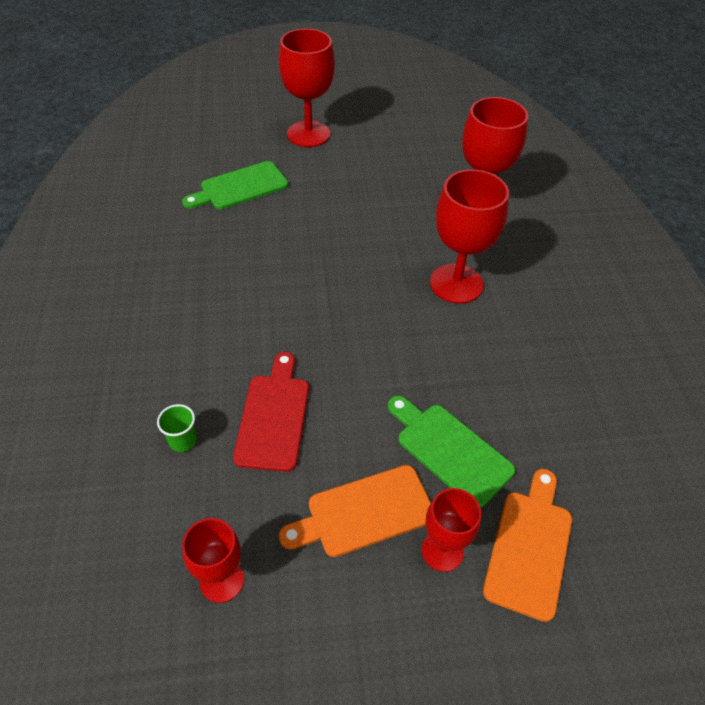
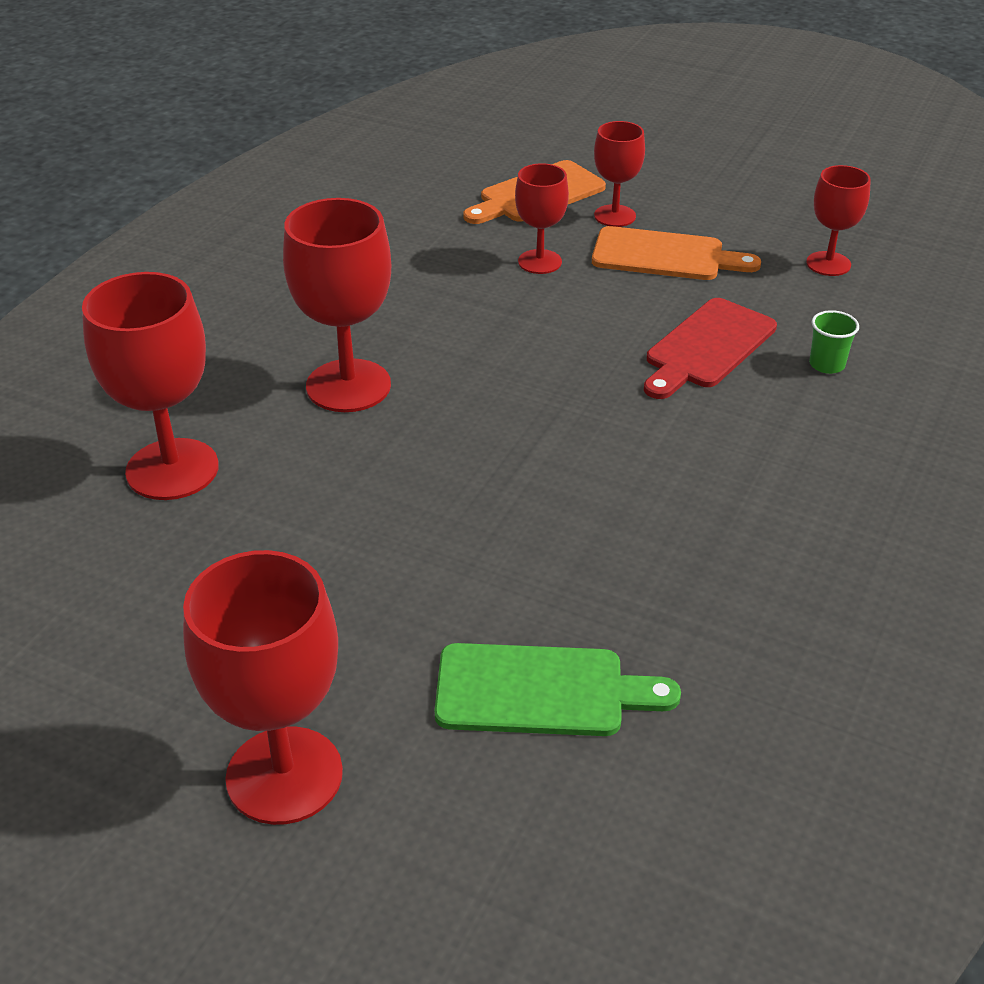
camera: 145 degrees left, 10 degrees down
green cutting board [388,396,515,508] -> red goblet [515,163,569,274]

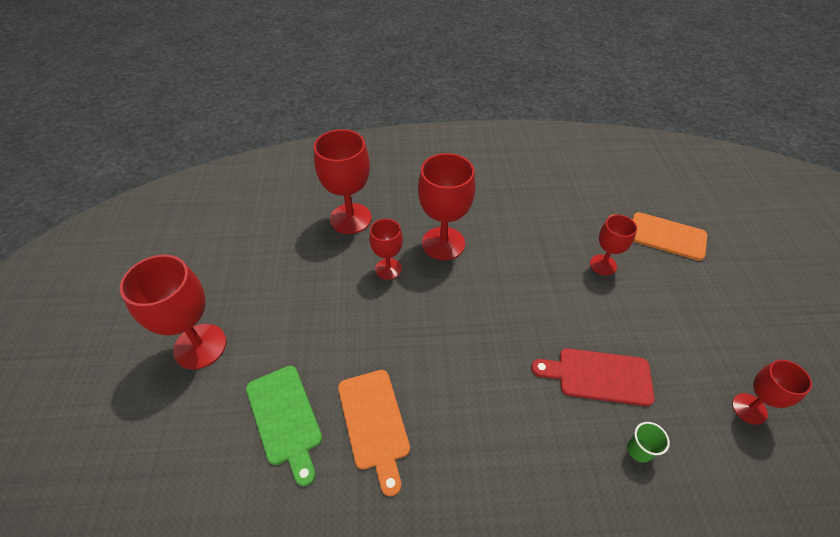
camera: 60 degrees right, 10 degrees up
orange cutting board [592,226,761,280] -> orange cutting board moved to [338,370,410,496]
red goblet [594,121,645,227] -> red goblet moved to [369,219,403,280]

